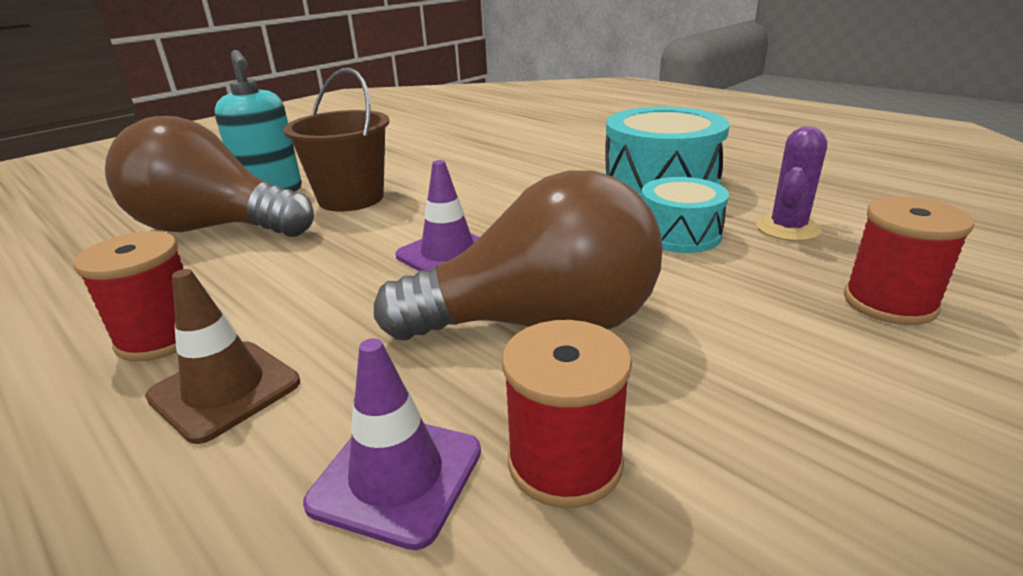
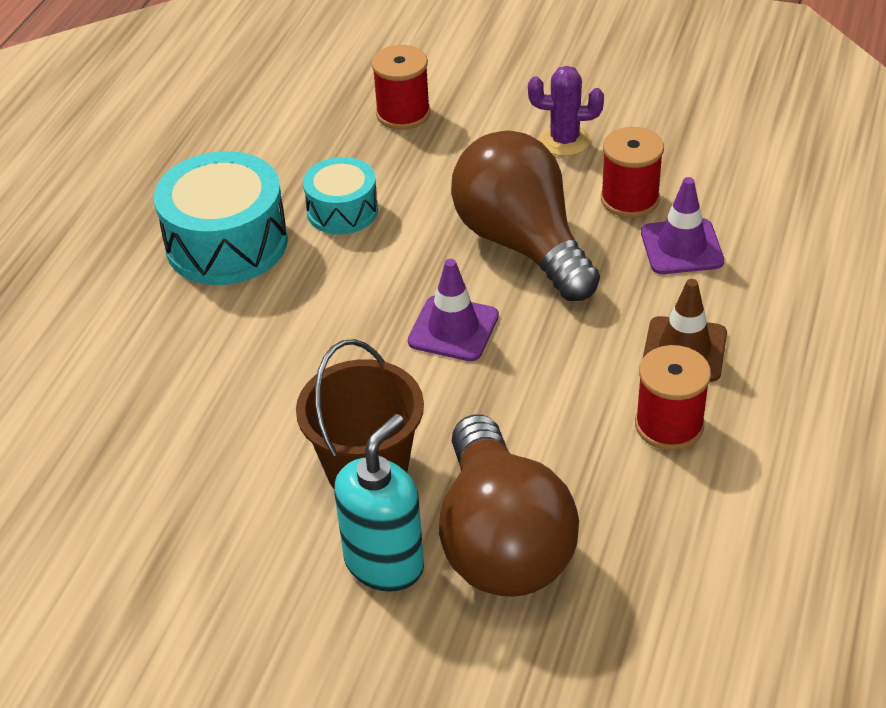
camera: 115 degrees left, 15 degrees up
purple cactus [756,126,827,241] -> purple cactus moved to [528,66,604,156]

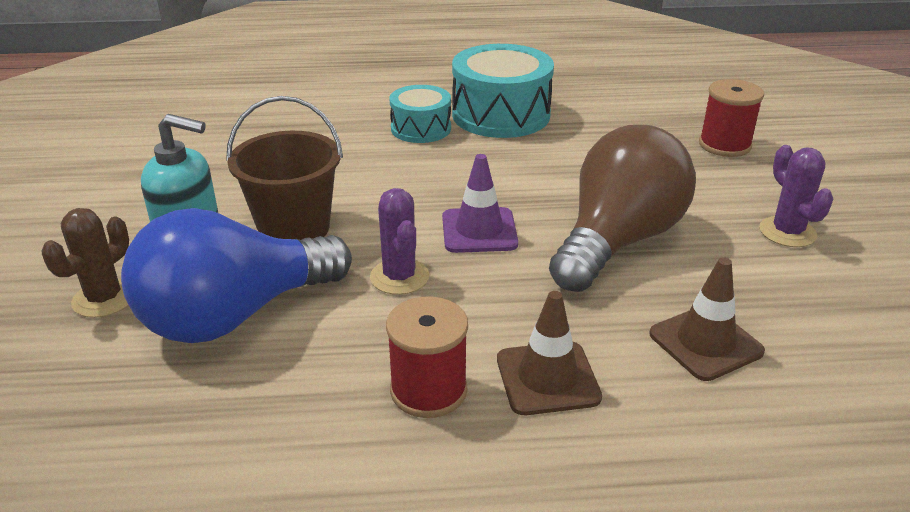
camera: 65 degrees right, 10 degrees down
turquoise drum [303,157,378,235] -> turquoise drum moved to [389,85,451,143]
brown light bulb [439,414,579,597] -> blue light bulb [121,208,352,343]
red spool [601,127,664,218] -> none
purple traffic cone [641,177,724,274] -> brown traffic cone [649,257,765,381]
none -> brown cactus [41,208,129,318]
none -> purple cactus [370,188,429,295]

